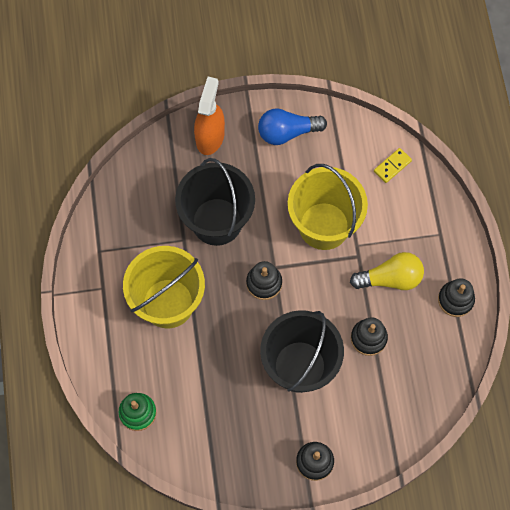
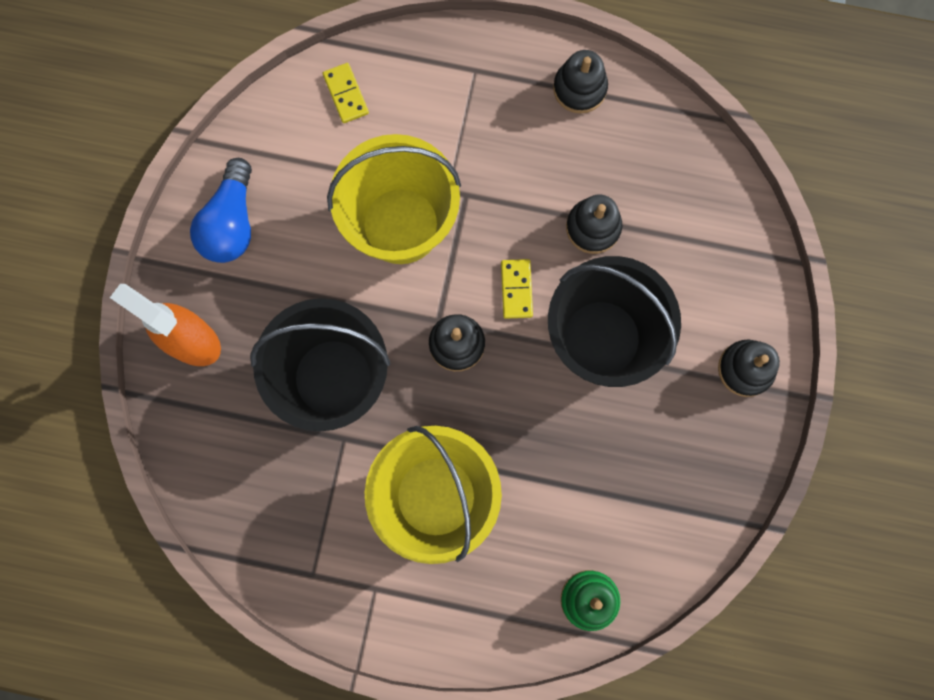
camera: 70 degrees left, 10 degrees up
yellow light bulb [350,252,424,290] -> none
none -> yellow domino [501,259,533,319]

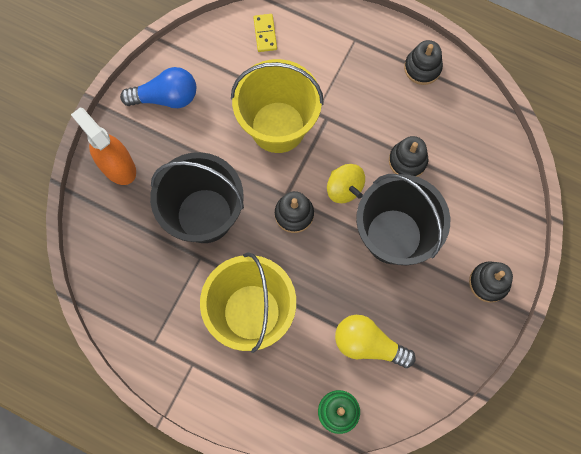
camera: 15 degrees right, 5 degrees down
blue light bulb [190,158,252,263] -> blue light bulb turned 120 degrees counterclockwise [120,67,196,108]
yellow domino [501,259,533,319] -> yellow spinning top [327,164,365,203]
none -> yellow light bulb [335,315,416,368]

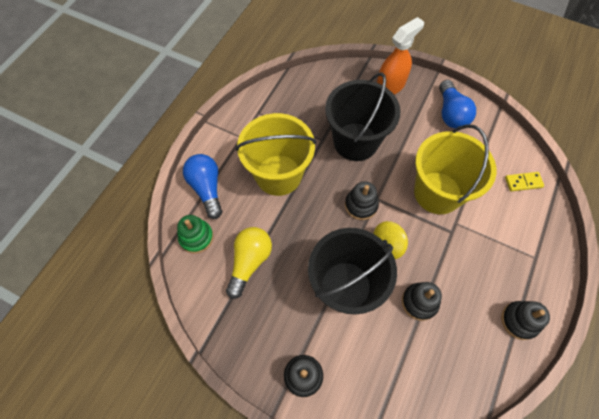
camera: 90 degrees right, 10 degrees down
none -> blue light bulb [183,154,222,219]

